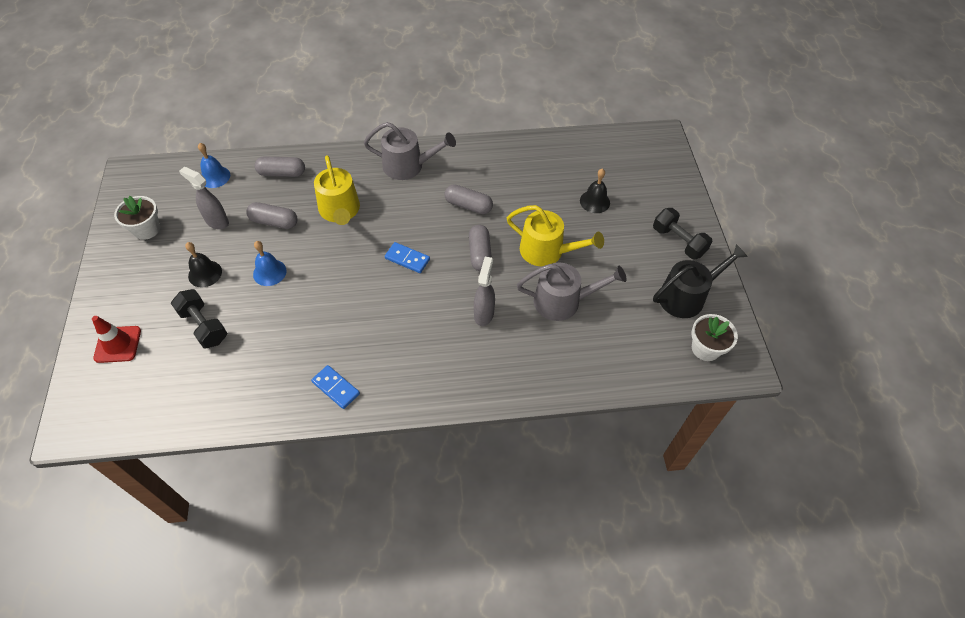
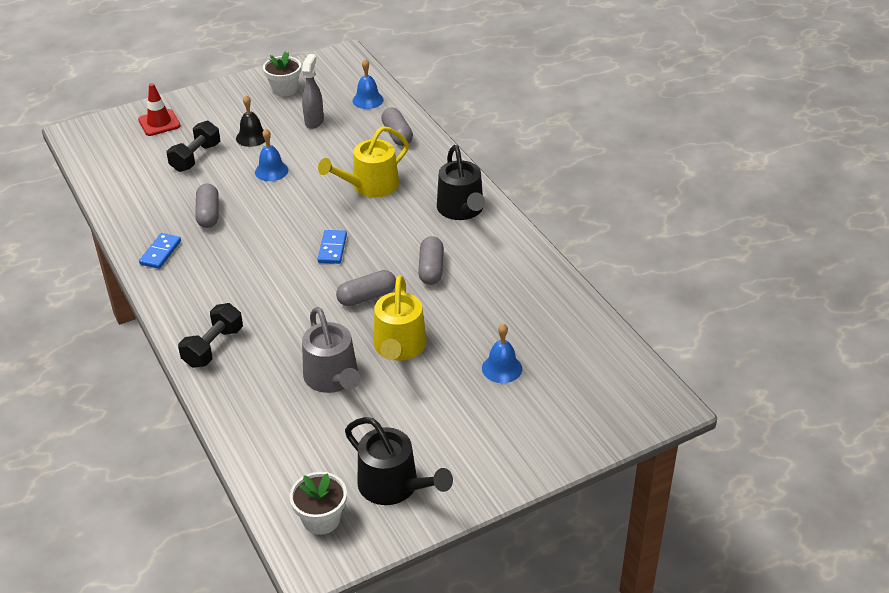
camera: 70 degrees right, 15 degrees down
grey capsule [246,202,297,229] -> grey capsule moved to [195,184,219,228]
grey watering can [364,122,456,180] -> black watering can [437,145,485,220]
grey spray bottle [474,257,495,326] -> none
black bell [580,168,610,213] -> blue bell [482,323,522,383]
black dumbbell [653,208,713,259] -> black dumbbell moved to [178,303,243,368]

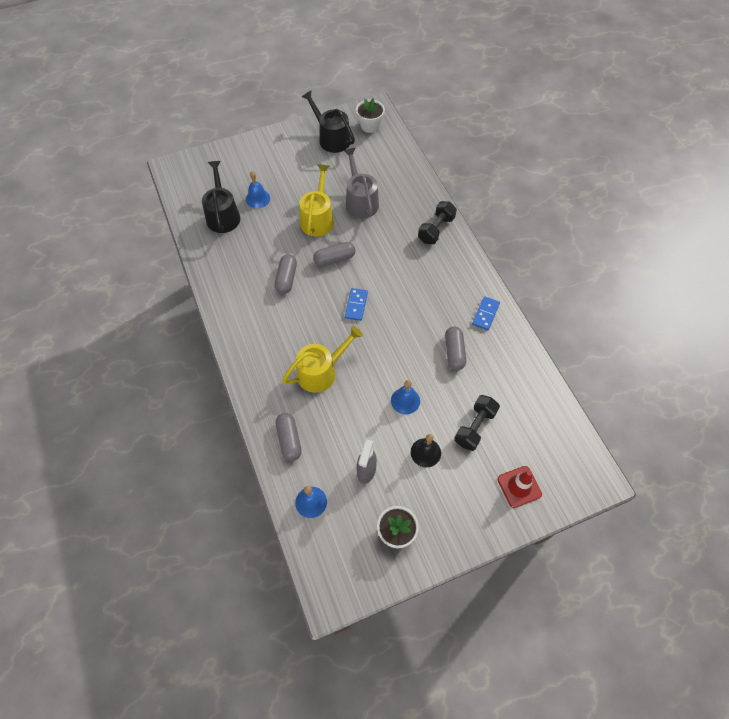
camera: 175 degrees left, 20 degrees up
black watering can [437,145,485,220] -> black watering can moved to [202,161,240,233]

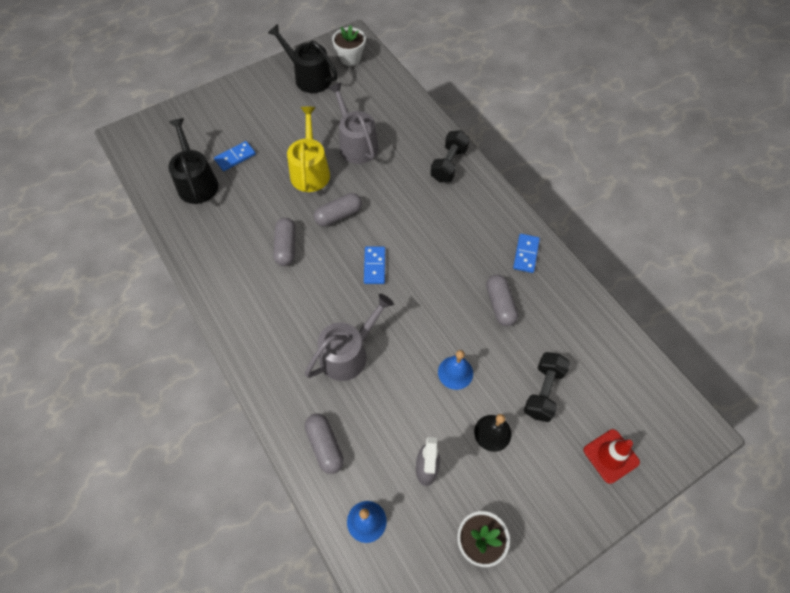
camera: 10 degrees left, 0 degrees up
blue bell [246,171,270,208] -> blue domino [214,141,256,171]
yellow watering can [282,326,363,393] -> grey watering can [305,294,394,381]

